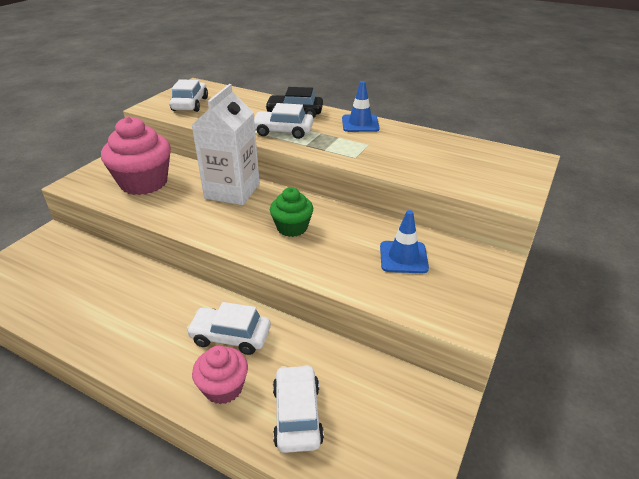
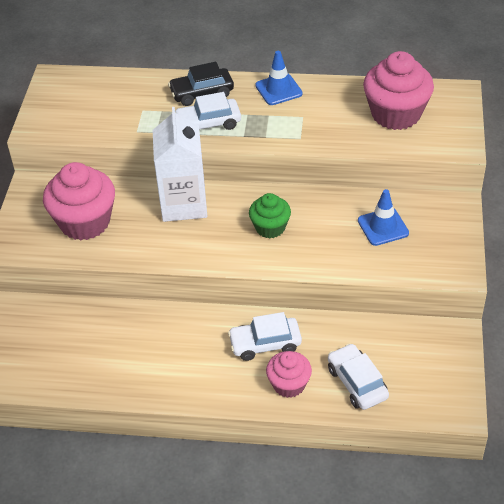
camera: 20 degrees left, 10 degrees up
white car [170,79,208,112] -> none
none -> pink cupcake [363,51,434,130]

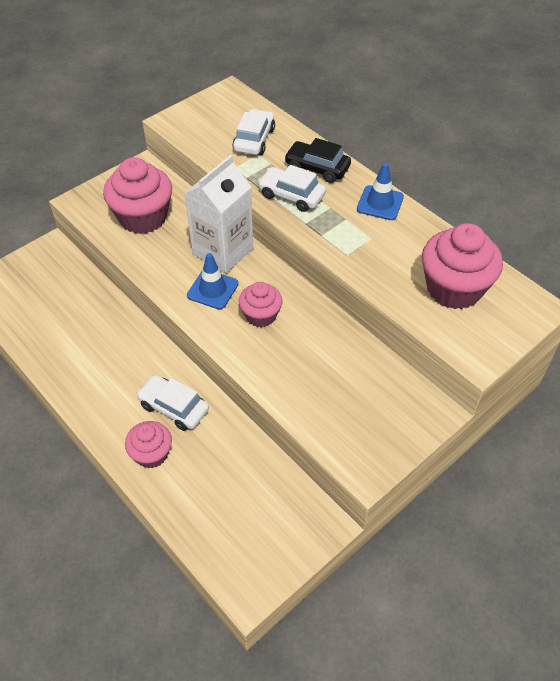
camera: 40 degrees right, 5 degrees up
green cupcake [249,193,291,238] -> pink cupcake [239,282,283,327]
white car [328,343,389,410] -> white car moved to [232,109,275,155]
blue traffic cone [358,189,409,246] -> blue traffic cone moved to [187,253,239,310]

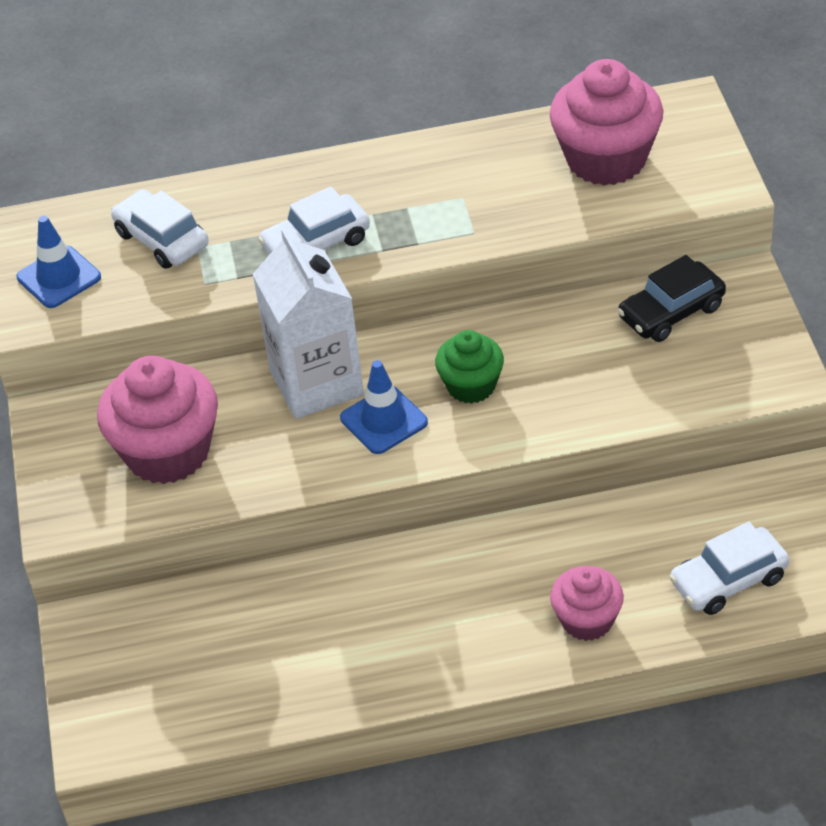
camera: 55 degrees left, 5 degrees down
white car [137,375,209,431] -> white car moved to [669,522,789,615]
pink cupcake [239,282,283,327] -> green cupcake [435,330,504,404]
black car [284,138,351,183] -> black car moved to [617,255,726,342]
blue traffic cone [357,163,404,220] -> blue traffic cone moved to [17,216,101,308]

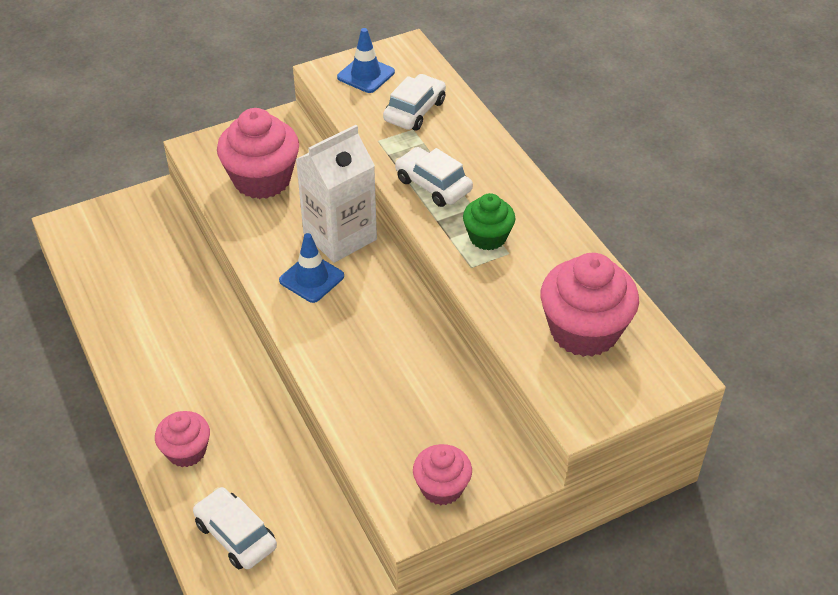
camera: 70 degrees right, 0 degrees up
green cupcake [435,330,504,404] -> green cupcake moved to [463,193,515,250]
black car [617,255,726,342] -> none
none -> pink cupcake [413,444,472,505]

